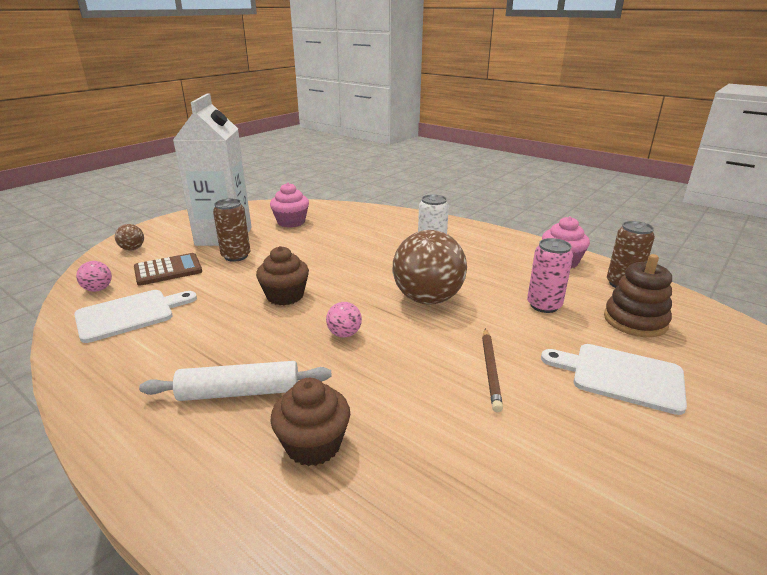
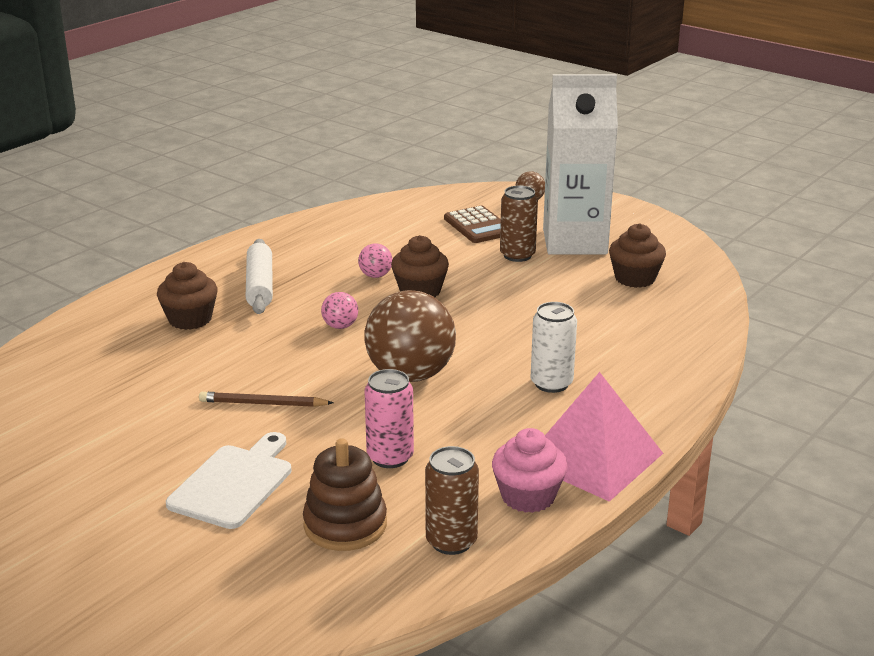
camera: 90 degrees right, 0 degrees up
white cutting board [74,290,197,343] -> none
pink ball [76,261,112,292] -> pink ball moved to [358,243,393,278]
pink cupcake [270,183,309,228] -> brown cupcake [609,223,666,288]
none -> pink pyramid [545,372,663,502]

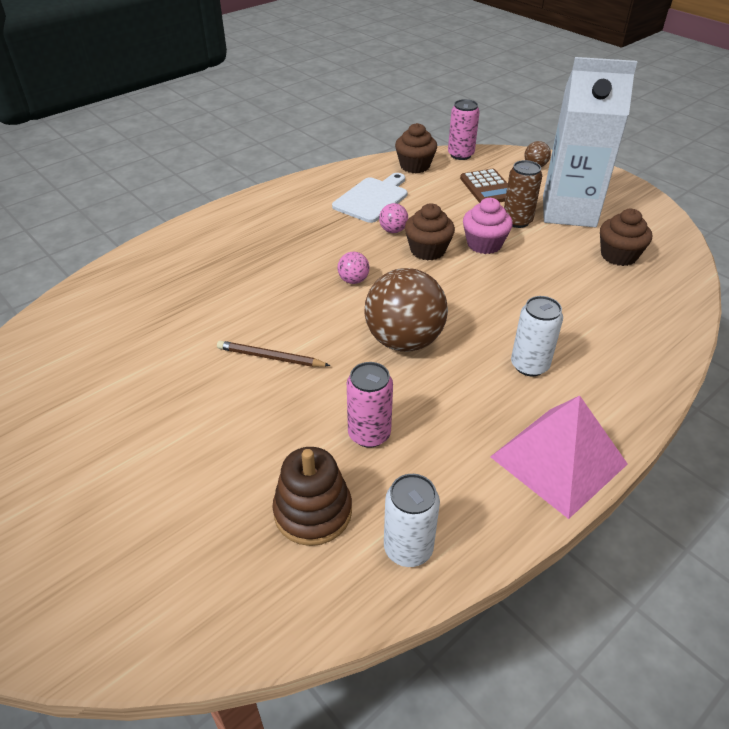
camera: 10 degrees right, 15 degrees up
brown cupcake [157,262,218,330] -> brown cupcake moved to [395,123,437,173]
white cutting board [166,432,292,529] -> white cutting board moved to [332,173,407,223]
white rolling pin [246,239,273,314] -> none
brown can [425,446,479,555] -> white can [384,474,440,567]
pink cupcake [492,428,568,513] -> pink cupcake moved to [463,198,513,254]
none -> pink can [448,99,480,160]

